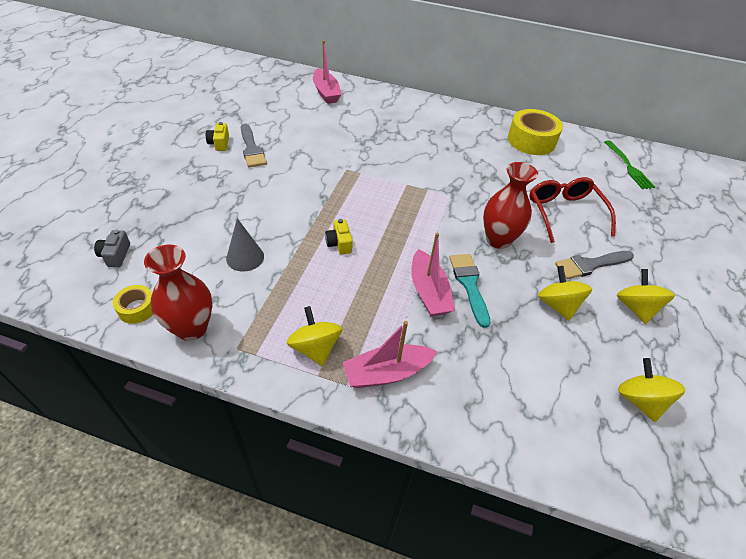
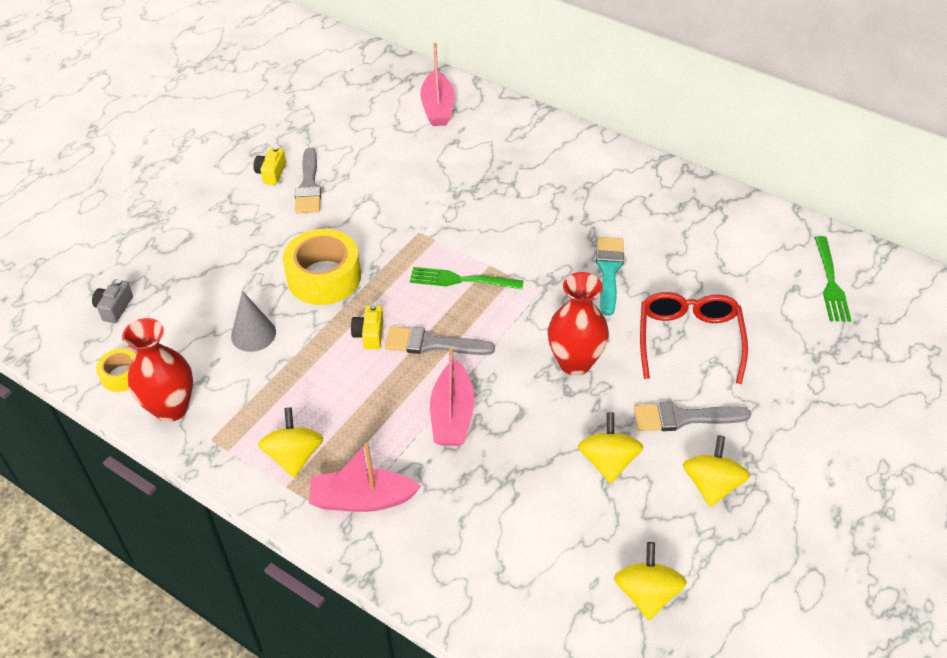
camera: 20 degrees right, 0 degrees up
turquoise brush [449,254,490,328] -> turquoise brush moved to [596,237,624,316]
yellow tape [508,109,563,155] -> yellow tape moved to [283,229,361,305]
none -> grey brush [385,326,495,355]
none -> green fork [410,267,524,290]

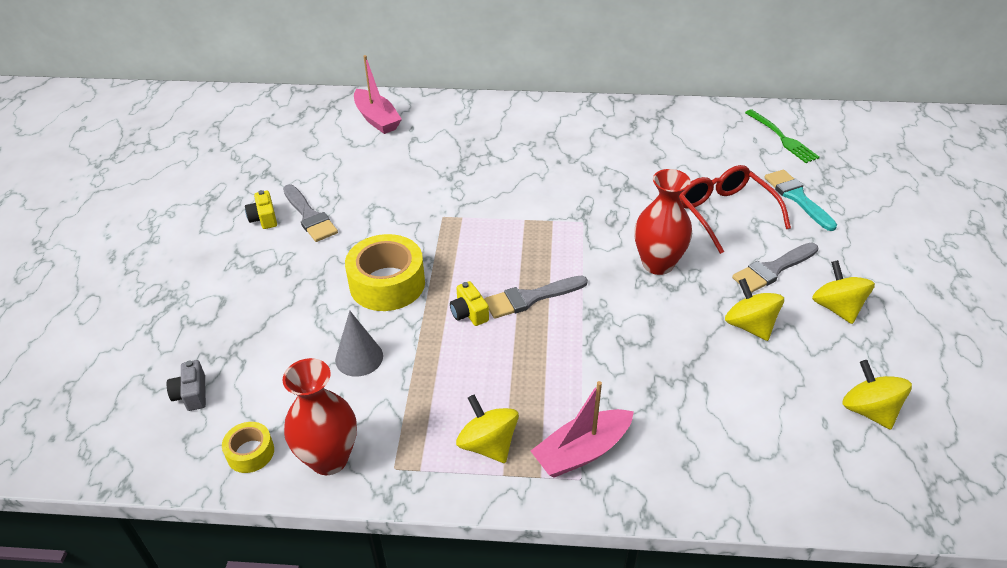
camera: 30 degrees left, 5 degrees down
green fork [410,267,524,290] -> none
pink boat [430,347,475,446] -> none
turquoise brush [596,237,624,316] -> turquoise brush moved to [764,169,837,231]

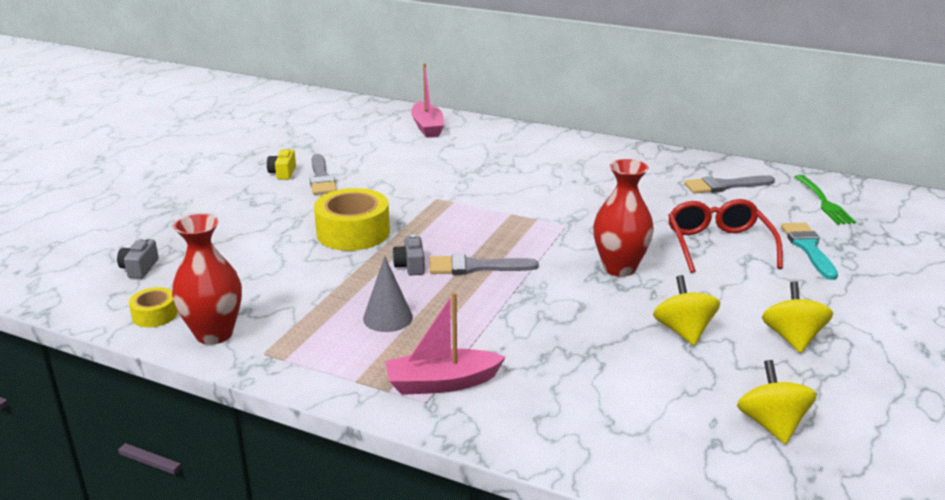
camera: 20 degrees right, 15 degrees down
grey cone [335,311,383,377] -> grey cone moved to [363,256,413,332]
yellow camera [450,281,489,326] -> grey camera [392,234,425,276]
yellow spinning top [456,395,519,463] -> none
grey brush [732,243,819,293] -> grey brush moved to [684,175,775,194]

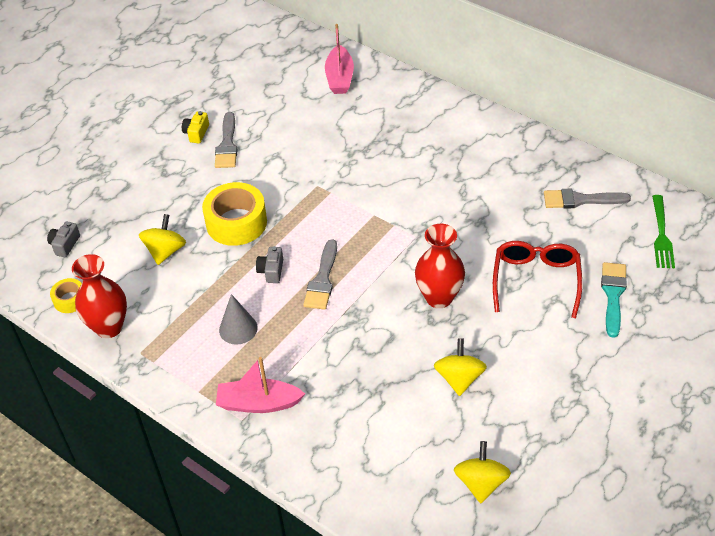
camera: 15 degrees right, 20 degrees up
grey brush [429,254,539,275] -> grey brush turned 90 degrees counterclockwise [303,239,337,310]
yellow spinning top [762,281,833,353] -> yellow spinning top moved to [139,214,186,265]

